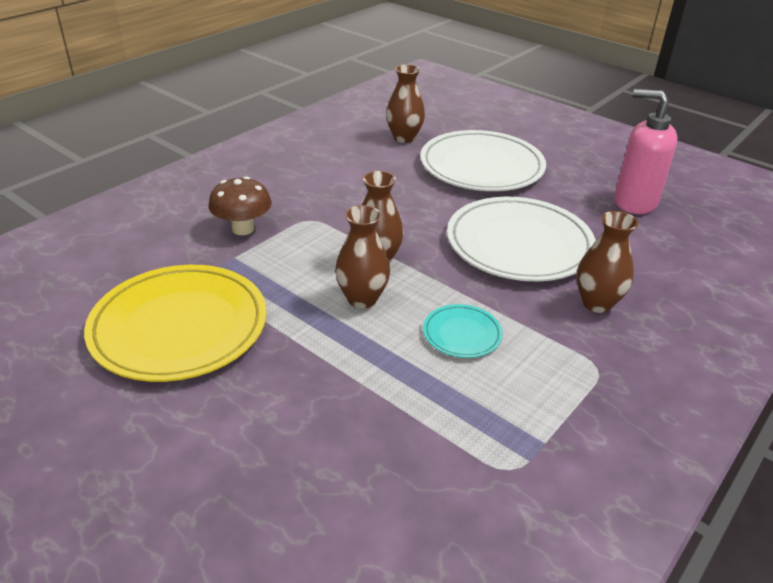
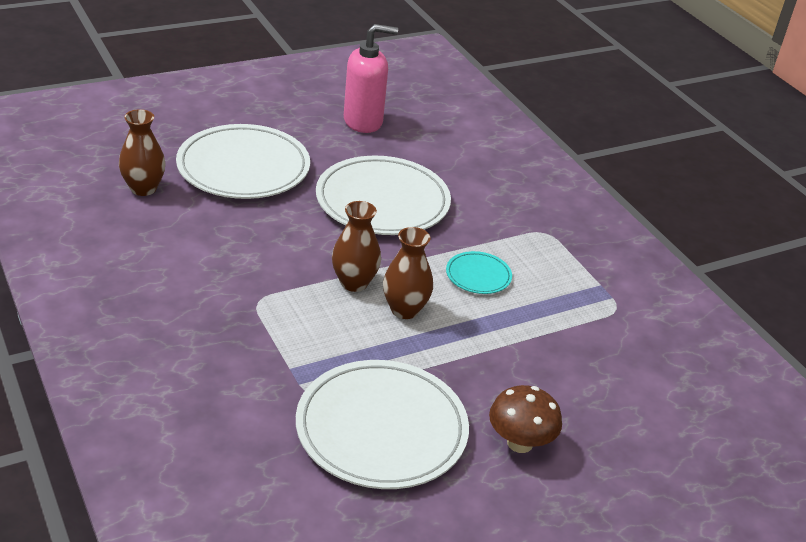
camera: 70 degrees left, 0 degrees up
yellow plate [84,265,267,382] -> white plate [296,360,469,489]
brown mushroom [209,177,272,235] -> brown mushroom moved to [489,385,562,453]
brown vase [576,211,639,313] -> none
pink soap dispenser [614,89,678,214] -> pink soap dispenser turned 150 degrees counterclockwise [344,24,398,133]

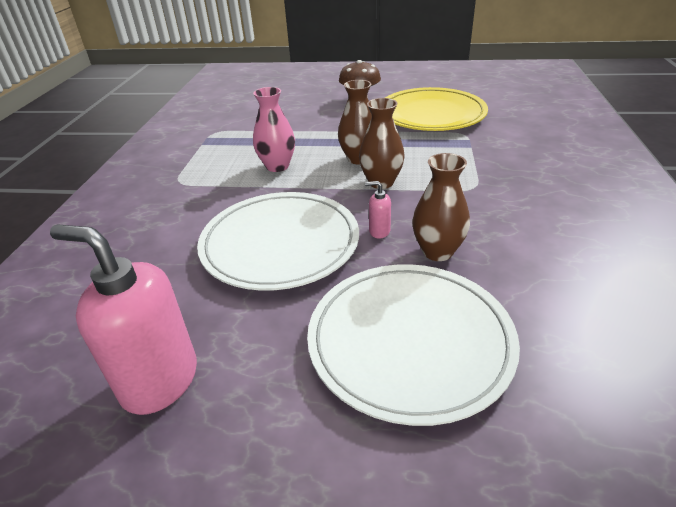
camera: 140 degrees left, 0 degrees up
brown vase [119,109,166,196] -> brown vase moved to [412,153,470,261]
white plate [296,360,469,489] -> yellow plate [385,87,488,131]
turquoise plate [446,251,512,294] -> pink vase [253,87,295,172]
none -> pink soap dispenser [365,181,391,238]

